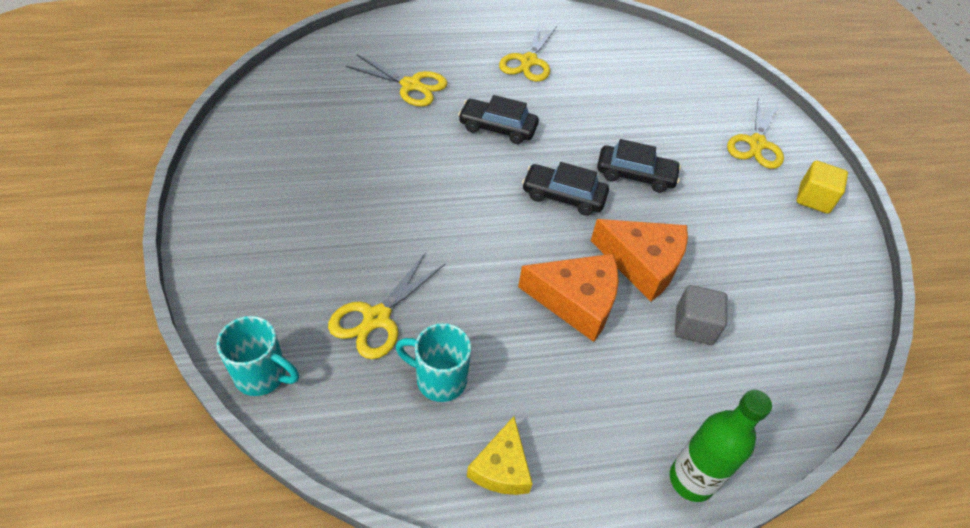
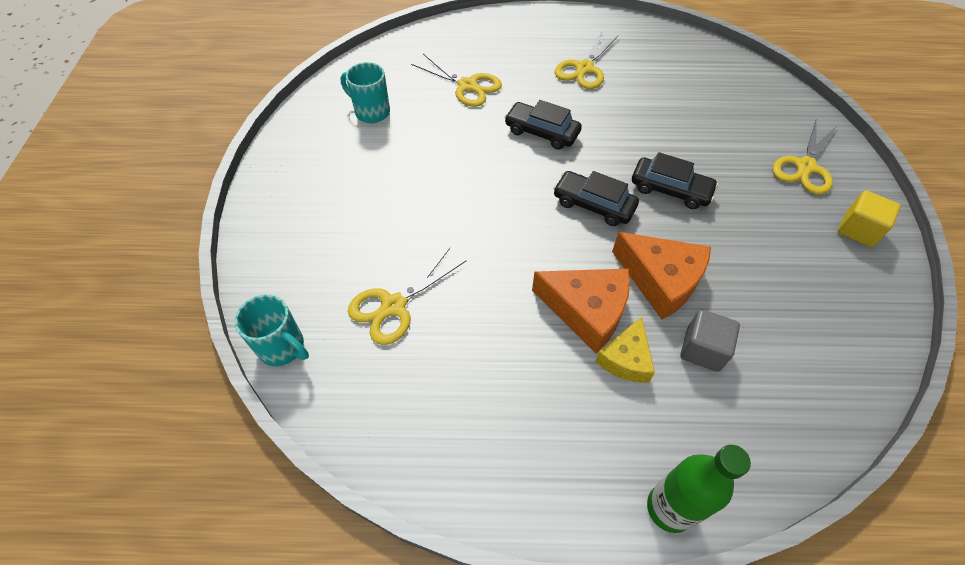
camera: 15 degrees right, 5 degrees up
turquoise mug [396,323,471,402] -> turquoise mug moved to [341,62,390,123]
yellow cheese [467,416,533,495] -> yellow cheese moved to [595,317,655,383]

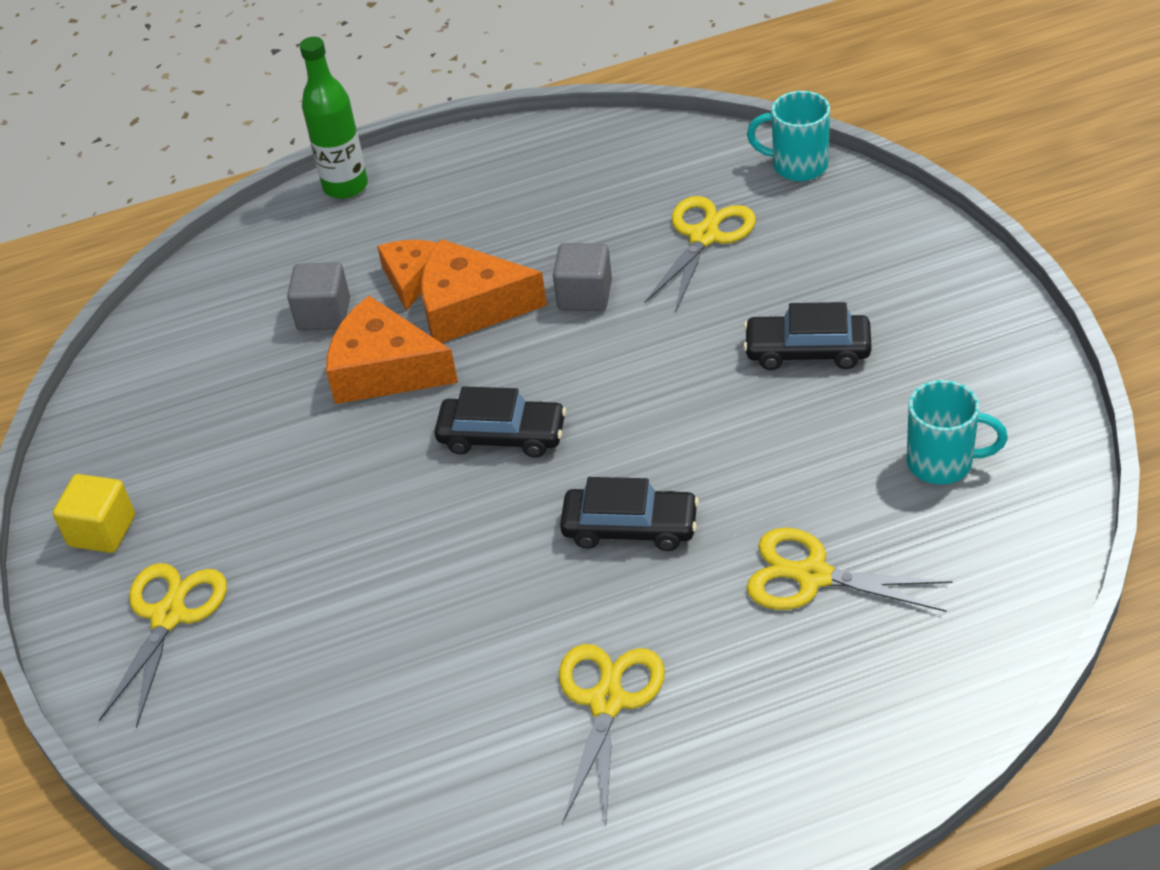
camera: 165 degrees right, 10 degrees down
yellow cheese [595,317,655,383] -> orange cheese [377,240,437,311]
black car [632,152,718,209] -> black car moved to [743,302,871,370]
none -> grey cube [553,243,612,311]

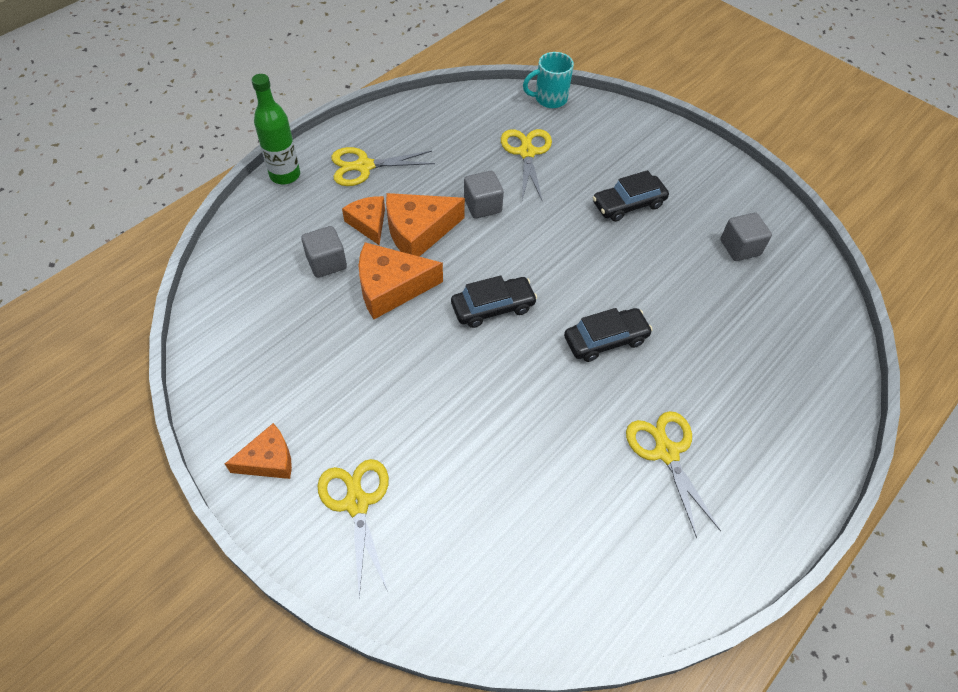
camera: 35 degrees left, 10 degrees up
yellow cube [53,474,135,553] -> orange cheese [225,423,292,479]
yellow scissors [746,528,952,612] -> yellow scissors moved to [331,147,435,186]
turquoise mug [907,380,1008,484] -> grey cube [720,213,772,261]

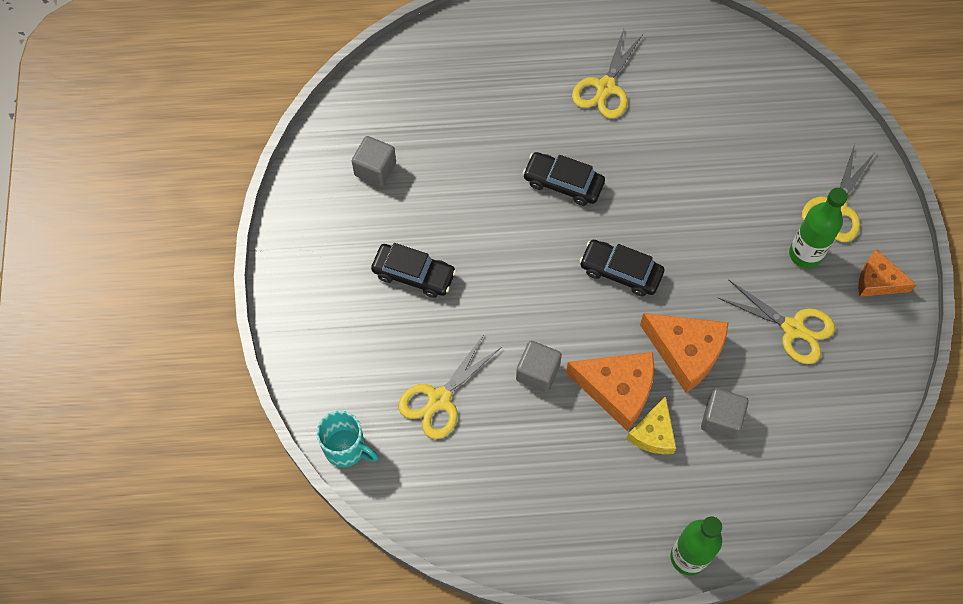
camera: 135 degrees left, 10 degrees up
yellow scissors [331,147,435,186] -> yellow scissors moved to [717,279,835,364]
orange cheese [342,196,385,245] -> yellow cheese [627,396,676,454]
none -> green bottle [789,188,848,268]

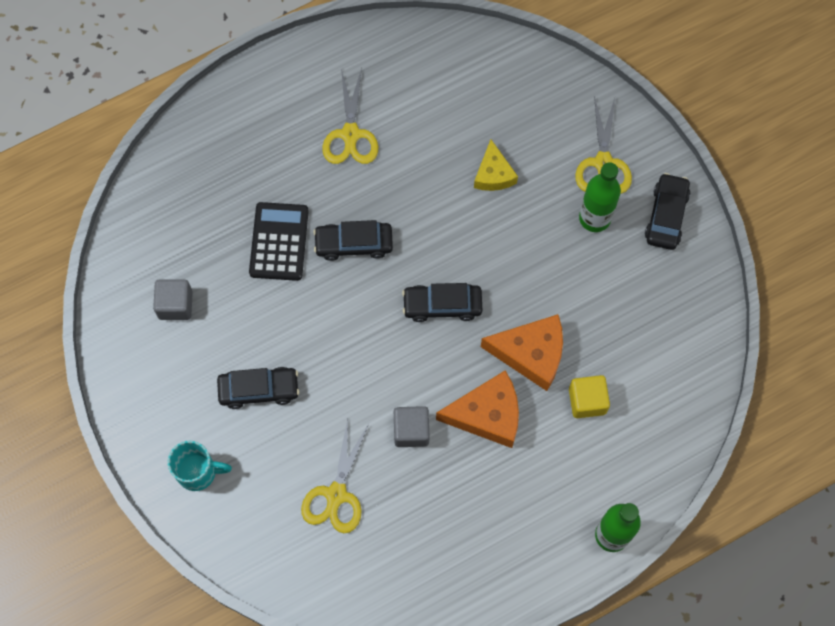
camera: 25 degrees left, 5 degrees up
turquoise mug [316,410,379,467] -> turquoise mug moved to [167,440,232,491]
yellow cheese [627,396,676,454] -> yellow cheese moved to [474,139,518,191]
grey cube [701,388,749,439] -> yellow cube [569,375,610,418]
yellow scissors [717,279,835,364] -> none
orange cheese [858,249,917,297] -> black car [645,173,691,250]
none -> black calculator [249,202,309,281]

